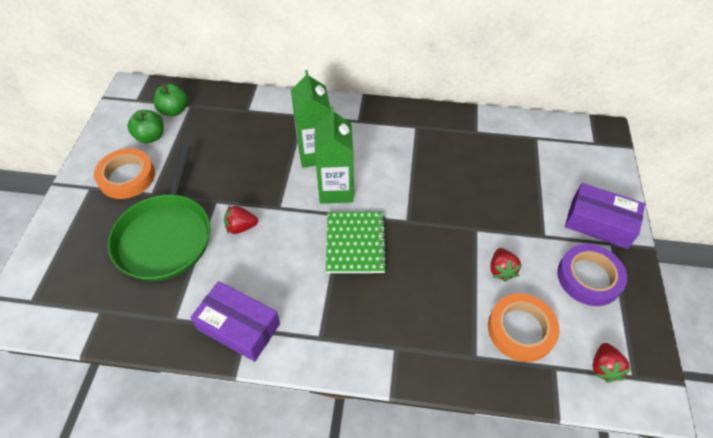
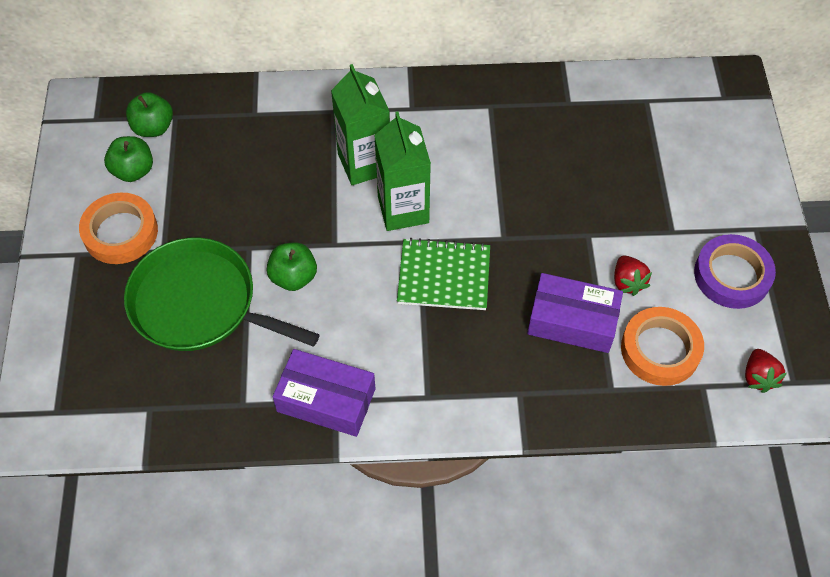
camera: 10 degrees left, 5 degrees up
green pan [108,146,210,281] -> green pan turned 120 degrees clockwise [124,237,320,351]
red strawberry [224,205,258,234] -> green apple [267,243,317,291]
green notebook [326,212,387,273] -> green notebook turned 75 degrees counterclockwise [397,238,490,310]
purple box [565,183,645,249] -> purple box moved to [527,273,623,353]

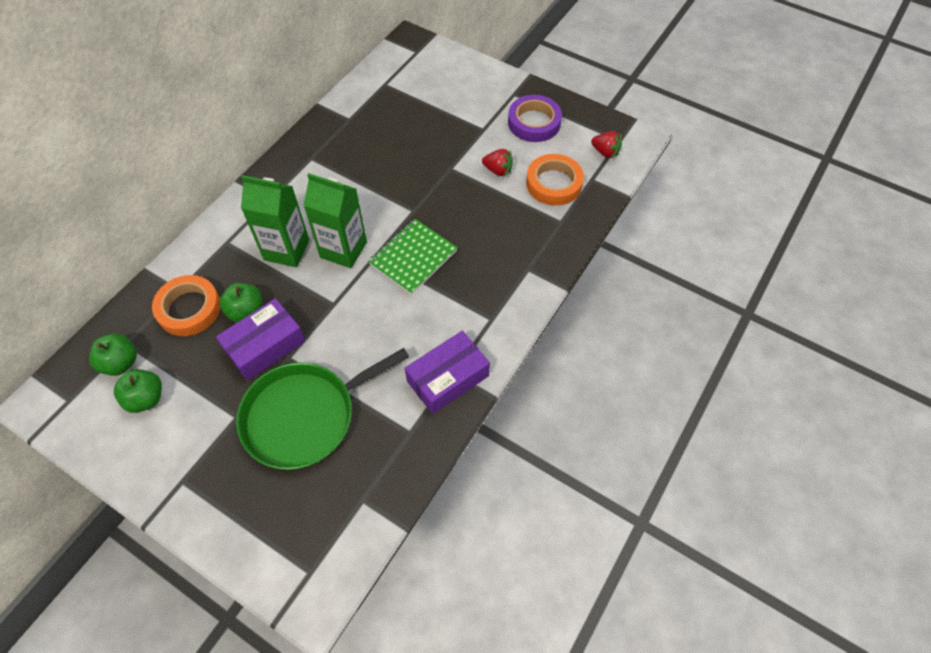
camera: 55 degrees left, 0 degrees up
orange tape [79,193,158,264] -> orange tape moved to [152,275,221,336]
green apple [267,243,317,291] -> green apple moved to [219,283,262,323]
purple box [527,273,623,353] -> purple box moved to [216,298,305,381]

